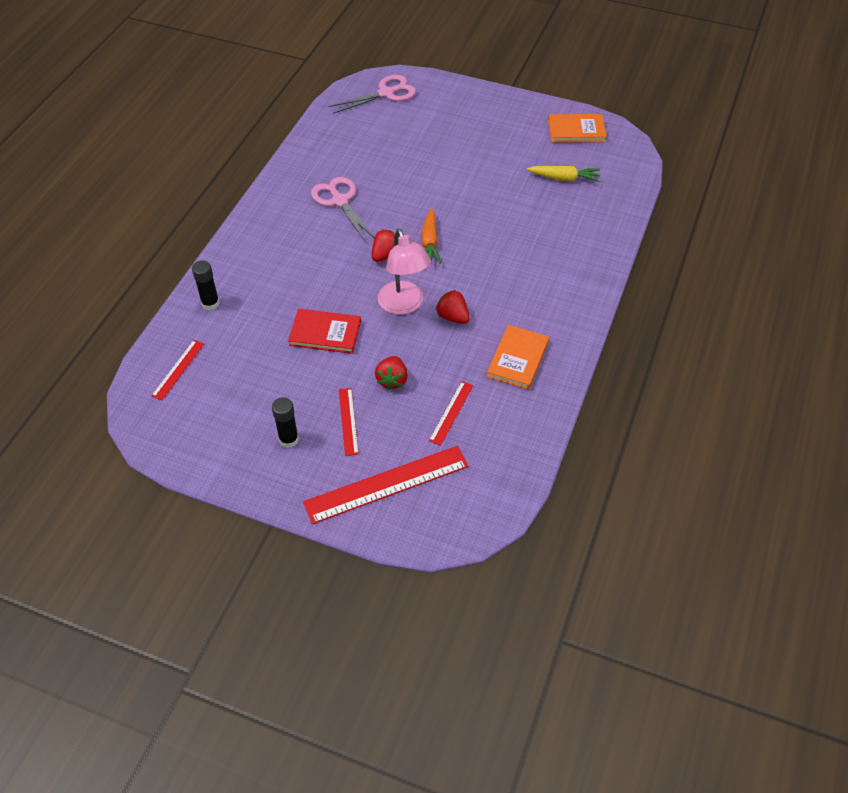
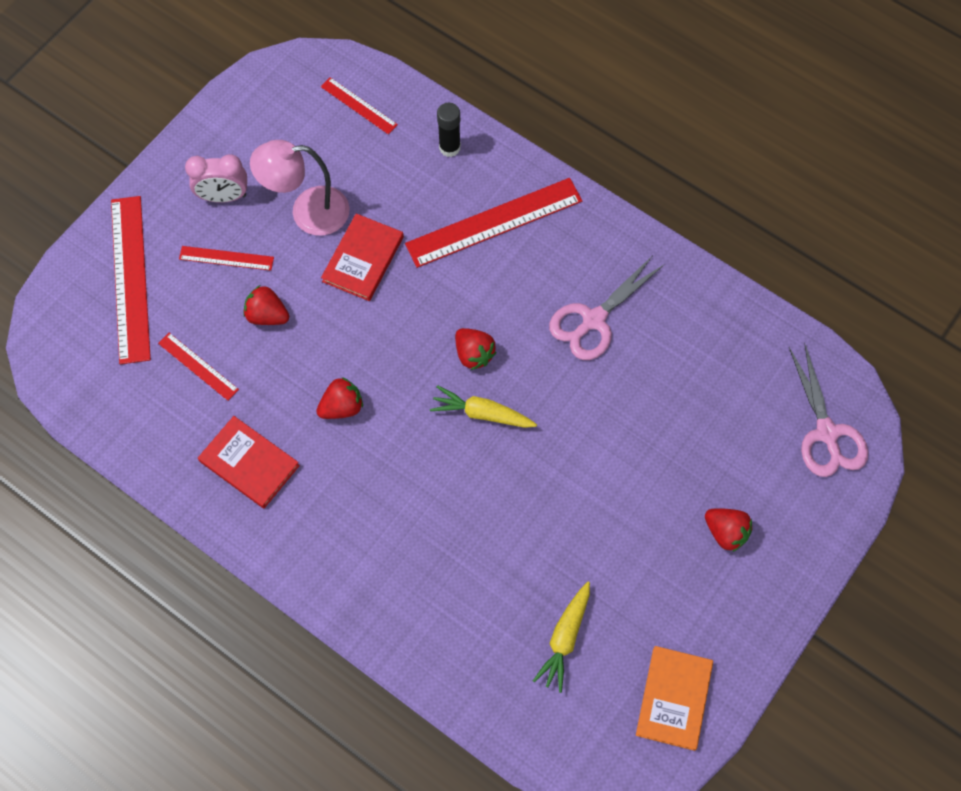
camera: 105 degrees right, 15 degrees up
black glue stick [272,397,299,448] -> pink clock [185,154,247,203]
pink scissors [311,177,375,243] -> pink scissors turned 150 degrees clockwise [549,255,665,360]
pink lamp [378,229,431,315] -> pink lamp moved to [250,140,350,236]
orange carrot [421,208,441,264] -> yellow carrot [430,385,537,428]
orange book [487,325,549,390] -> red book [198,416,300,508]
none -> red ruler [405,178,582,268]
none -> red strawberry [705,508,752,552]

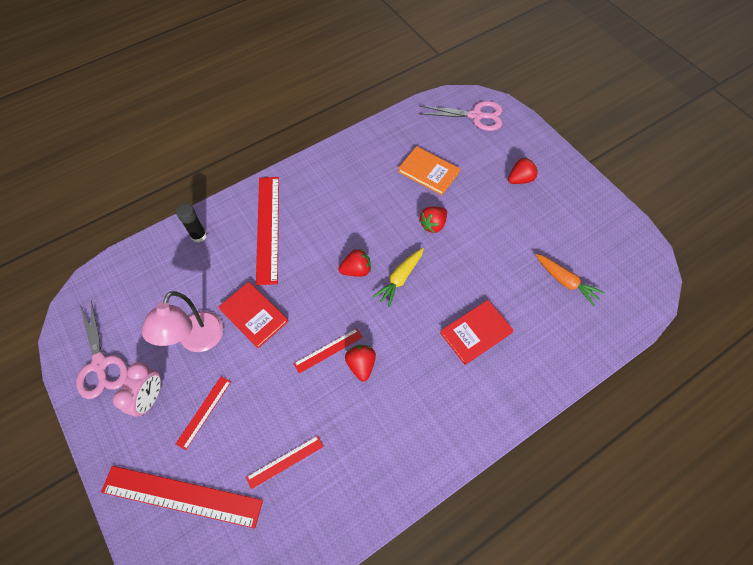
camera: 70 degrees left, 5 degrees down
red book [198,416,300,508] -> red book moved to [440,300,514,365]
red strawberry [243,285,289,325] -> red strawberry moved to [419,207,447,233]
red ruler [321,77,398,134] -> red ruler moved to [294,328,363,373]
yellow carrot [533,582,590,693] -> orange carrot [536,254,604,306]
pink scissors [549,255,665,360] -> pink scissors moved to [76,301,128,399]
orange book [636,646,713,751] -> orange book moved to [398,146,460,195]

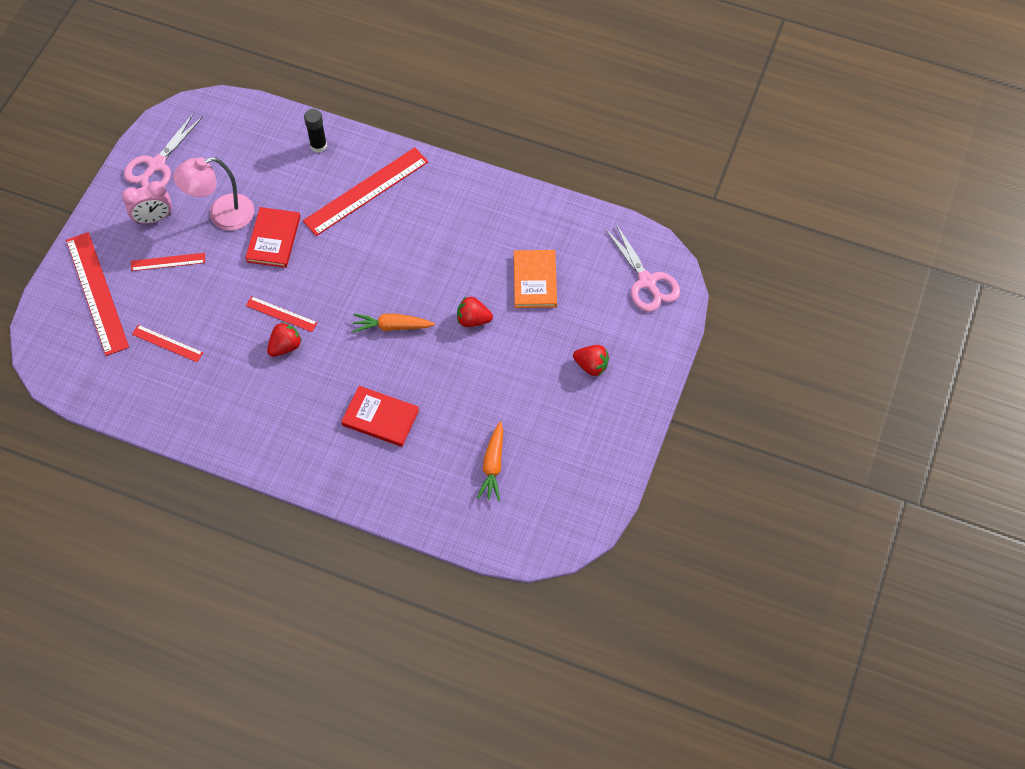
camera: 55 degrees right, 0 degrees up
red strawberry [338,248,371,277] -> none
yellow carrot [373,248,424,307] -> orange carrot [352,314,435,333]

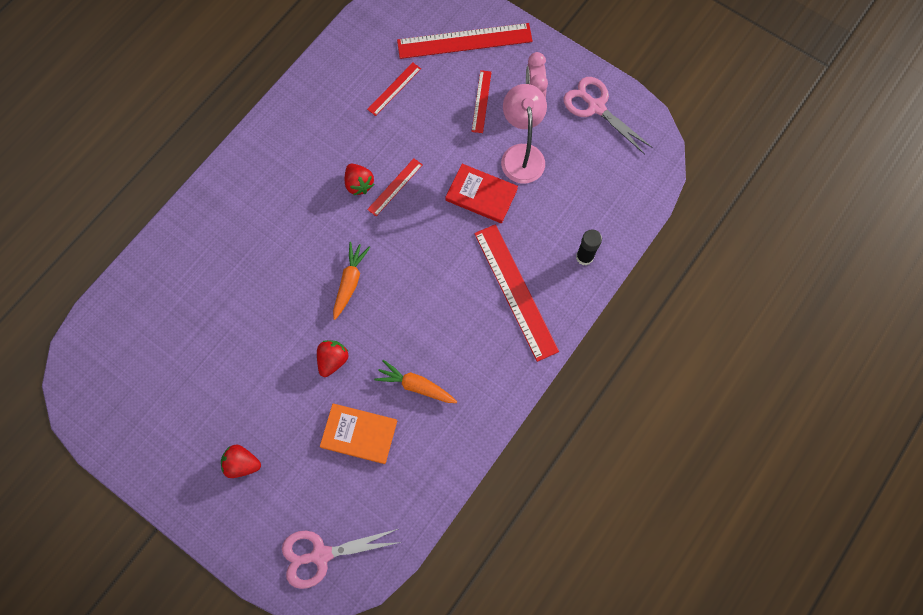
camera: 105 degrees right, 10 degrees up
red book [341,386,419,447] -> none
orange carrot [477,421,503,501] -> orange carrot moved to [374,360,457,403]
red strawberry [573,345,609,376] -> red strawberry turned 60 degrees clockwise [221,444,261,478]

